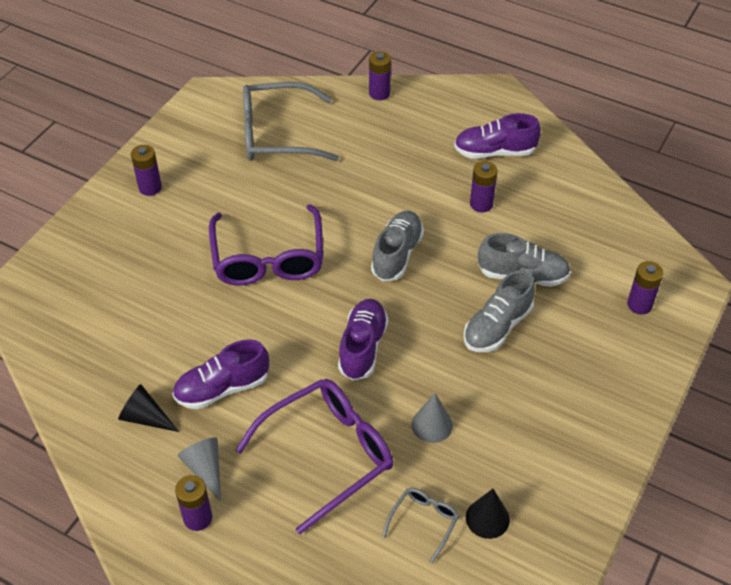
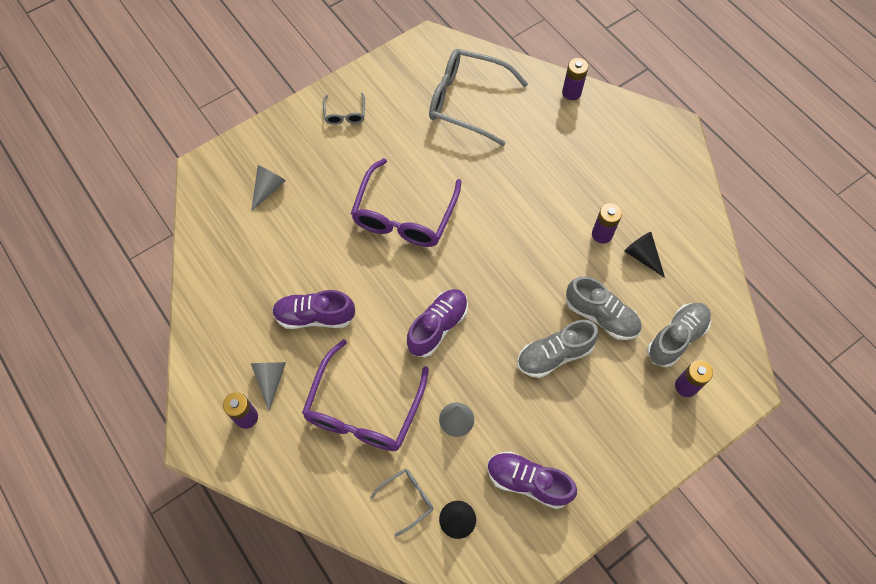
camera: 25 degrees right, 15 degrees up
black cone [118,384,179,432] -> black cone moved to [624,232,665,278]
purple battery [131,145,162,196] -> grey glasses [323,93,365,125]
purple glasses [236,379,393,534] -> purple glasses turned 120 degrees clockwise [302,339,429,451]
grey shoe [371,211,424,281] -> grey shoe moved to [647,303,711,367]
purple shoe [454,113,541,159] -> purple shoe moved to [487,451,577,509]
none -> grey cone [251,165,286,212]

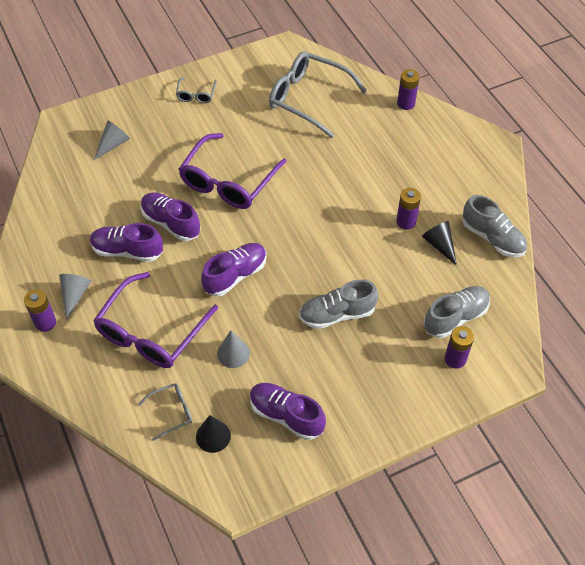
camera: 10 degrees right, 10 degrees down
grey shoe [566,276,642,340] -> grey shoe moved to [462,195,527,257]
none -> purple shoe [141,192,201,241]

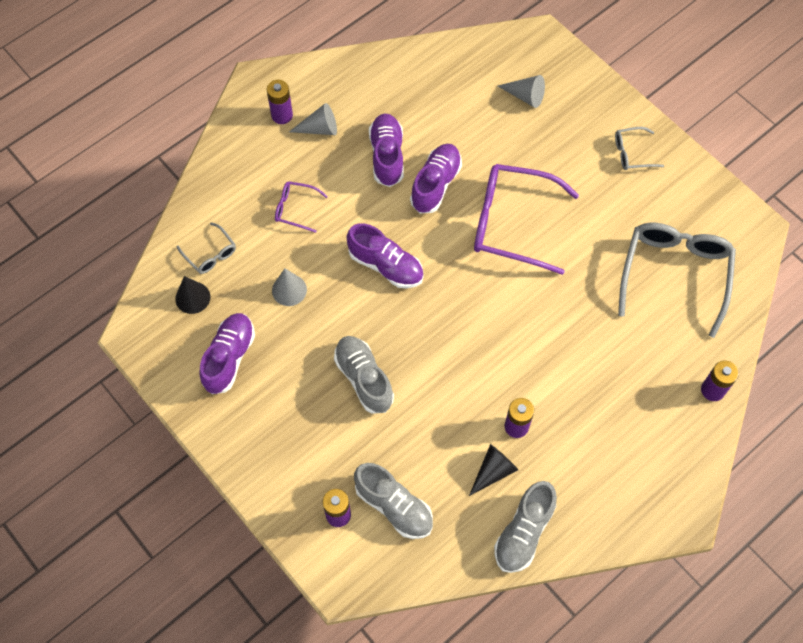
camera: 75 degrees right, 10 degrees up
purple glasses [93,272,218,368] -> purple glasses [275,181,328,233], size x0.47

